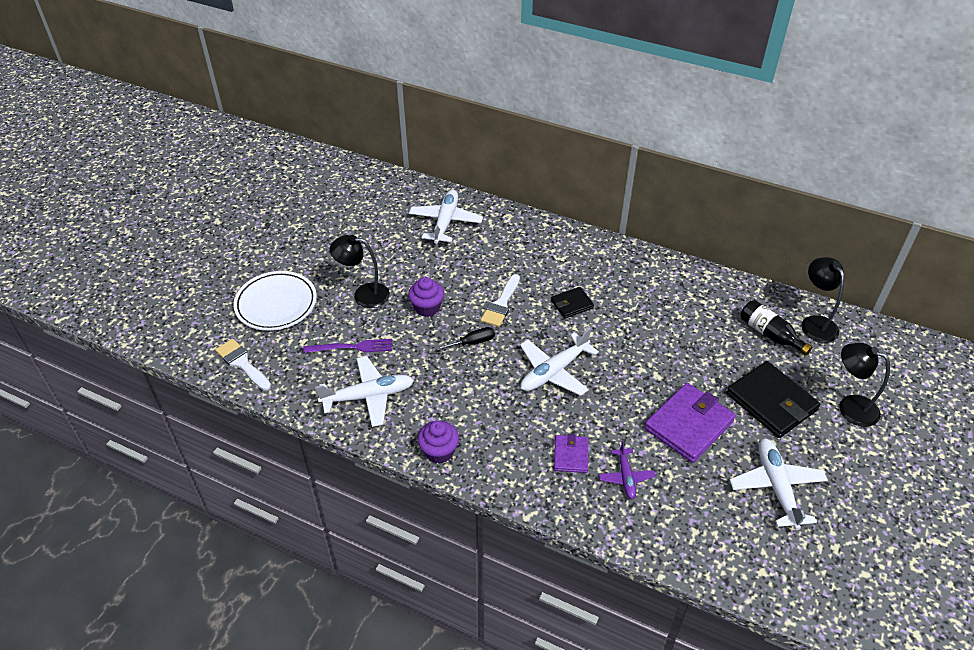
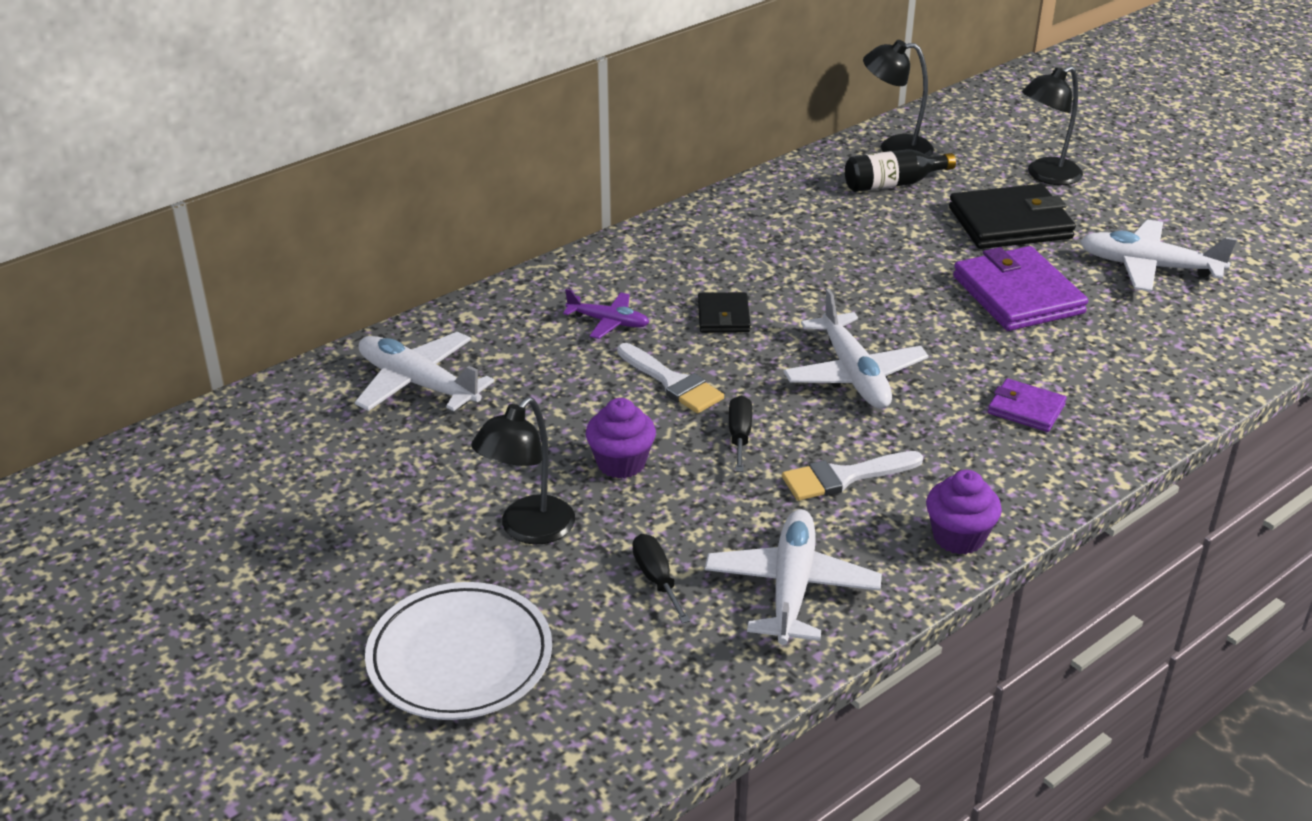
camera: 65 degrees left, 10 degrees down
white brush [215,339,271,391] -> white brush moved to [782,451,923,501]
purple fork [303,339,392,353] -> black screwdriver [632,534,690,624]
purple plane [599,441,655,500] -> purple plane moved to [563,289,649,339]

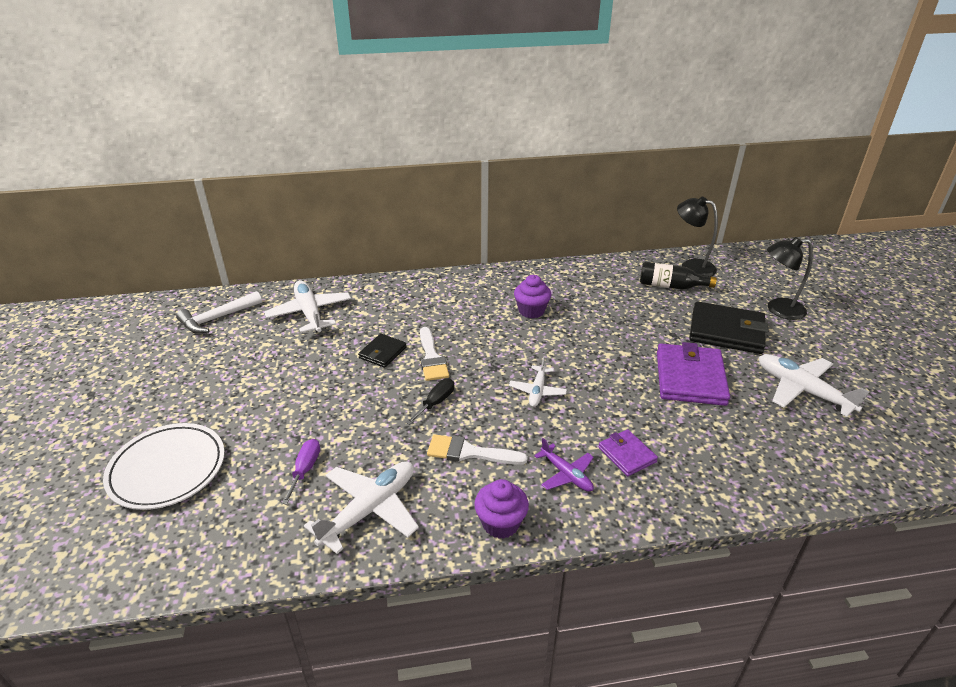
camera: 30 degrees right, 0 degrees up
black lamp [471,397,575,545] -> none
purple plane [563,289,649,339] -> purple plane moved to [534,438,594,492]
purple cupcake [586,398,656,479] -> purple cupcake moved to [514,275,551,318]
black screwdriver [632,534,690,624] -> purple screwdriver [281,439,320,505]
black wallet [698,292,751,333] -> black wallet moved to [358,334,407,368]
white plane [783,289,929,409] -> white plane [509,356,567,407], size x0.58
none -> white hammer [176,291,262,334]

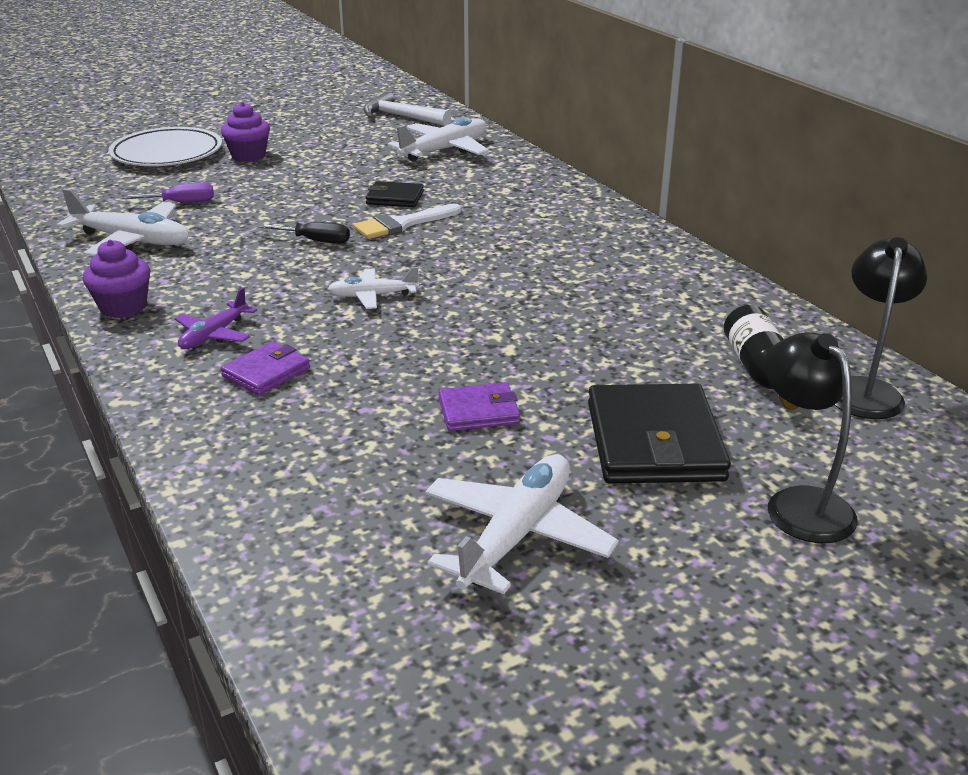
camera: 70 degrees right, 5 degrees down
white brush [427,434,528,465] -> none
purple cupcake [514,275,551,318] -> purple cupcake moved to [221,102,270,162]
purple wallet [657,342,730,406] -> purple wallet [438,382,520,431], size x0.54

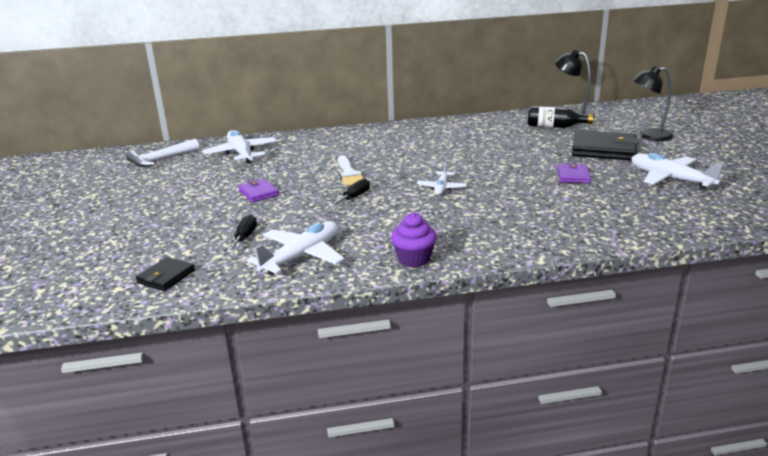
camera: 70 degrees left, 5 degrees down
white plate [108,127,222,166] -> none
purple screwdriver [123,182,214,202] -> black screwdriver [227,215,257,253]
purple plane [175,288,257,349] -> none
purple cupcake [221,102,270,162] -> none
purple wallet [221,341,310,395] -> purple wallet moved to [238,179,279,202]
black wallet [366,181,424,207] -> black wallet moved to [136,257,195,291]

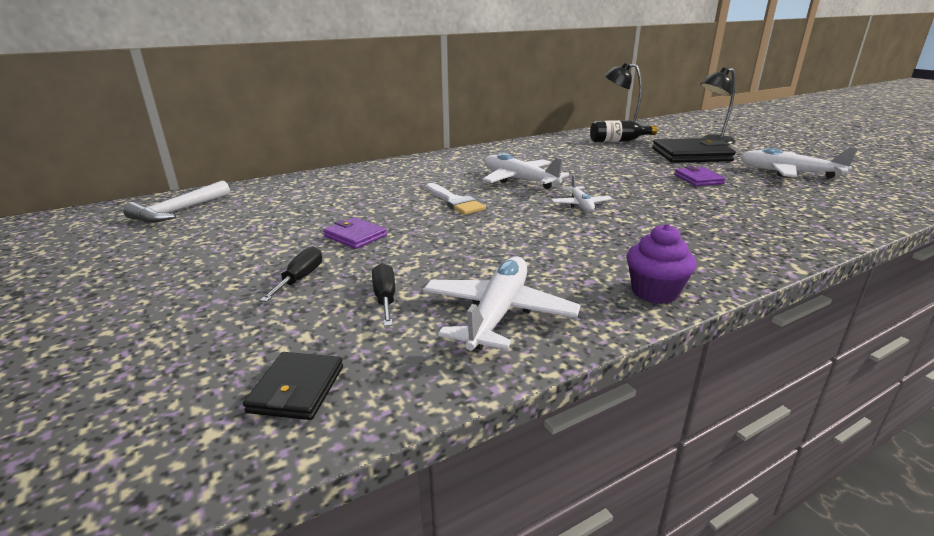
camera: 20 degrees left, 0 degrees up
white plane [202,130,277,163] -> white plane moved to [482,153,569,189]
black screwdriver [329,178,370,207] -> black screwdriver moved to [260,246,322,302]

